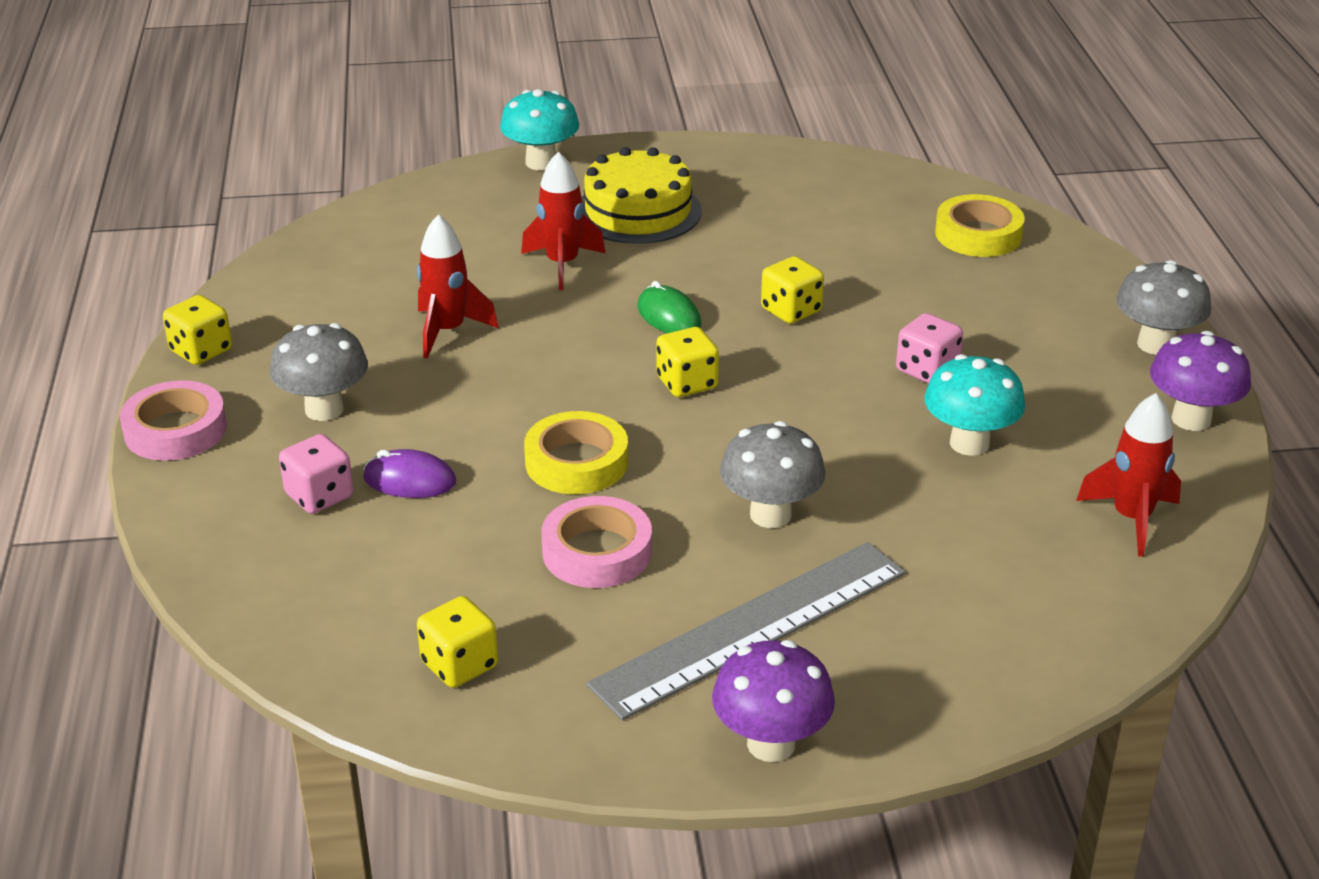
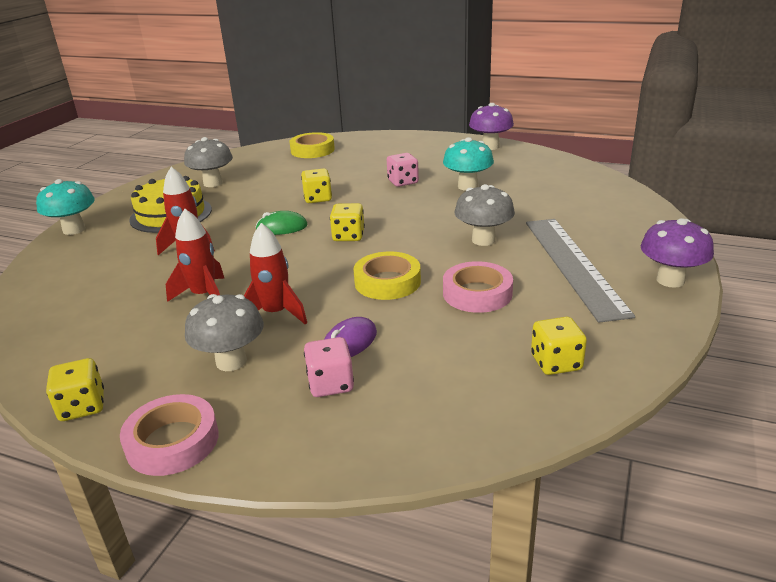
camera: 60 degrees left, 5 degrees down
red rocket [1076,393,1181,557] -> red rocket moved to [244,223,307,325]
grey mushroom [1116,260,1211,355] -> grey mushroom moved to [184,137,233,187]

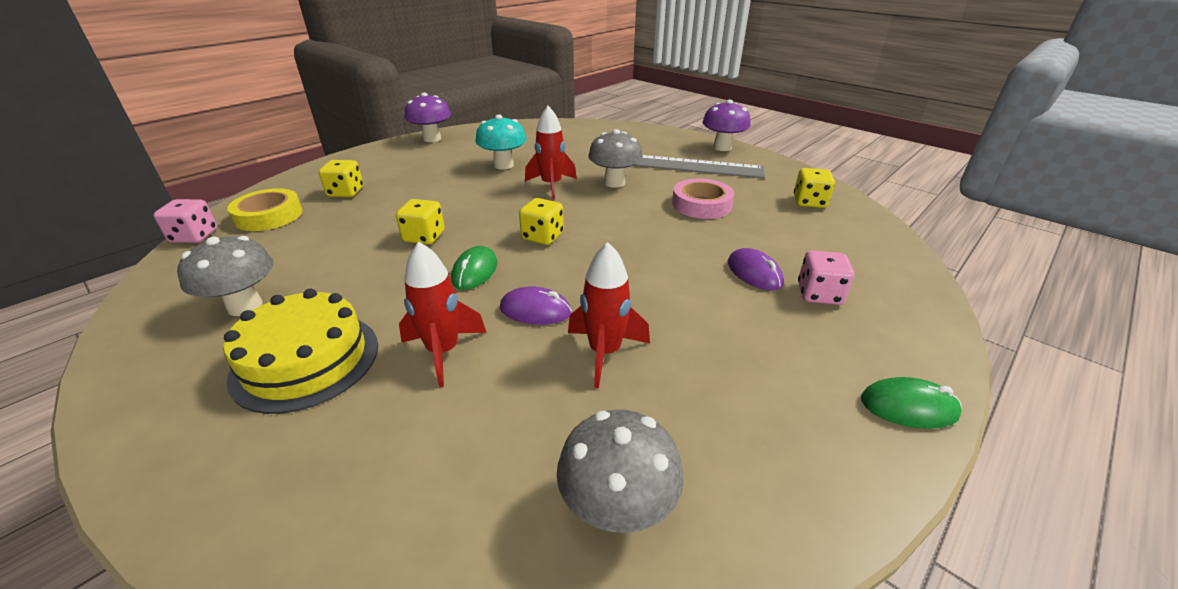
camera: 70 degrees left, 5 degrees up
turquoise mushroom [36,179,95,235] -> none
yellow dice [46,358,104,421] -> yellow dice moved to [319,160,363,197]
pink tape [120,394,219,476] -> green mouse [861,377,962,429]
grey mushroom [185,294,264,371] -> grey mushroom moved to [557,409,684,533]
red rocket [244,223,307,325] -> red rocket moved to [525,106,577,199]
yellow tape [353,251,421,300] -> none
pink dice [387,153,419,187] -> pink dice moved to [153,199,217,243]
none -> purple mouse [500,286,572,325]

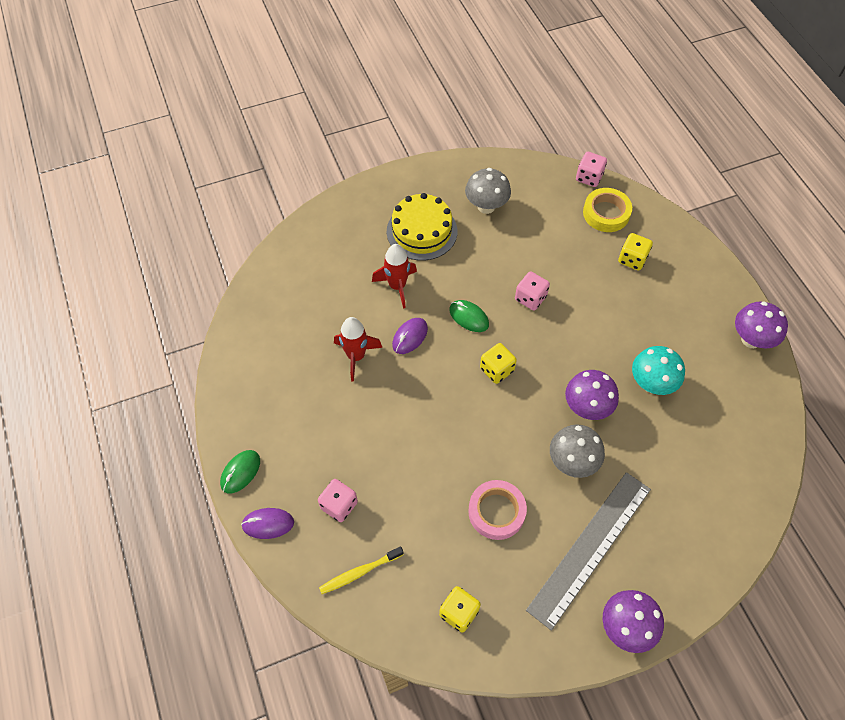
camera: 115 degrees right, 25 degrees up
yellow dice [396,199,445,244] -> pink dice [515,271,550,311]
red rocket [525,106,577,199] -> purple mushroom [565,370,619,420]
grey mushroom [557,409,684,533] -> none
purple mouse [728,248,784,291] -> purple mouse moved to [241,508,294,539]
none -> yellow toothbrush [319,546,404,594]

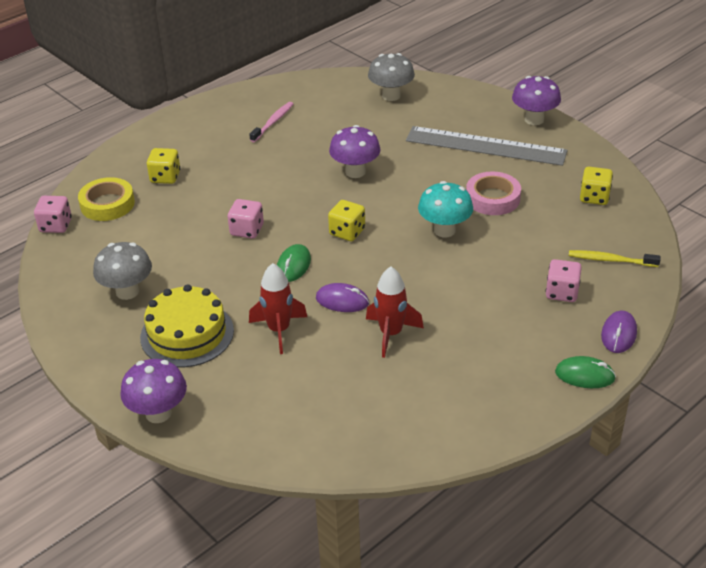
camera: 110 degrees left, 20 degrees down
purple mouse [241,508,294,539] -> purple mouse turned 45 degrees clockwise [601,310,637,353]
yellow toothbrush [319,546,404,594] -> yellow toothbrush turned 150 degrees clockwise [569,250,661,267]
grey mushroom [550,425,605,478] -> grey mushroom moved to [368,53,415,101]
turquoise mushroom [632,346,685,395] -> turquoise mushroom moved to [418,181,473,237]
purple mushroom [735,302,788,348] -> purple mushroom moved to [120,359,187,423]
none -> pink toothbrush [249,102,293,142]

